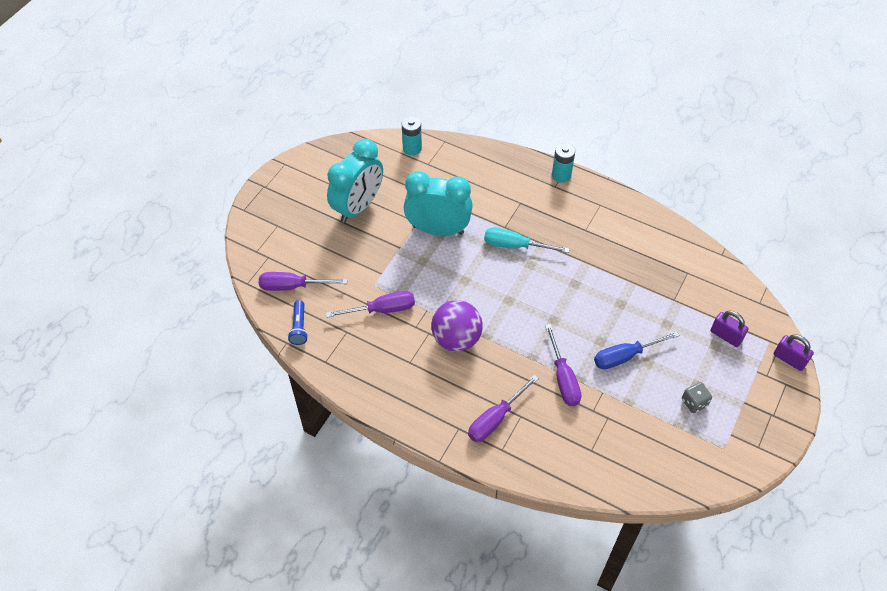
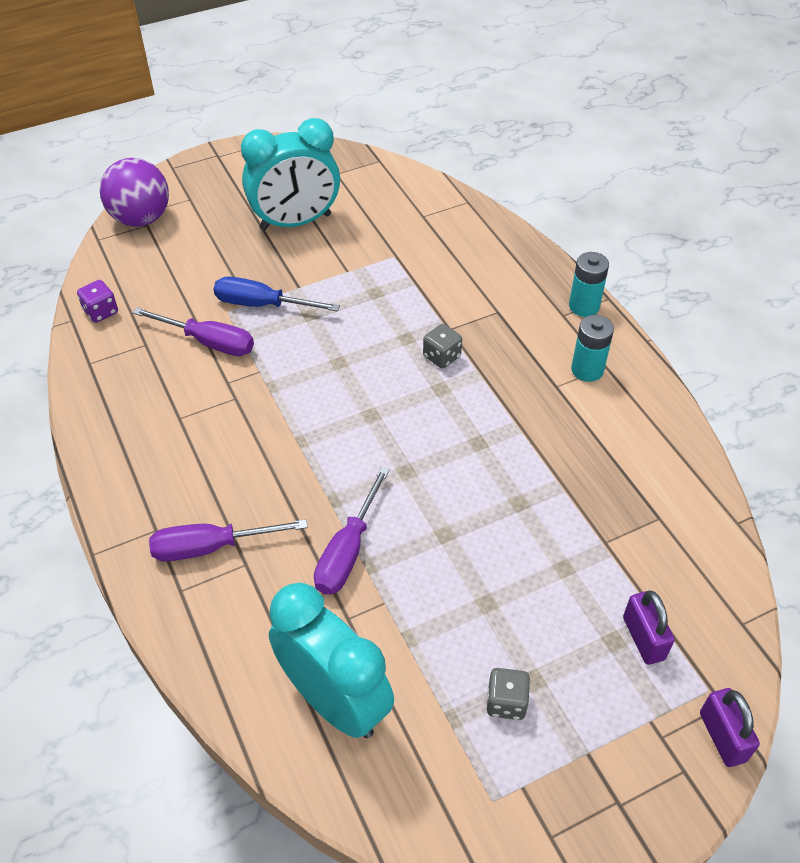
camera: 35 degrees right, 5 degrees down
purple screwdriver [259,272,347,291] -> none
blue flashlight [288,300,308,345] -> purple dice [77,280,118,323]
turquoise battery [402,116,422,155] -> turquoise battery moved to [571,315,614,382]
turquoise clock [404,171,473,236] -> turquoise clock moved to [269,583,394,738]
purple ball [431,300,483,352] -> purple ball moved to [100,158,169,227]
turquoise screwdriver [484,228,570,253] -> grey dice [423,324,462,369]
blue screwdriver [594,331,680,369] -> blue screwdriver moved to [214,277,340,312]

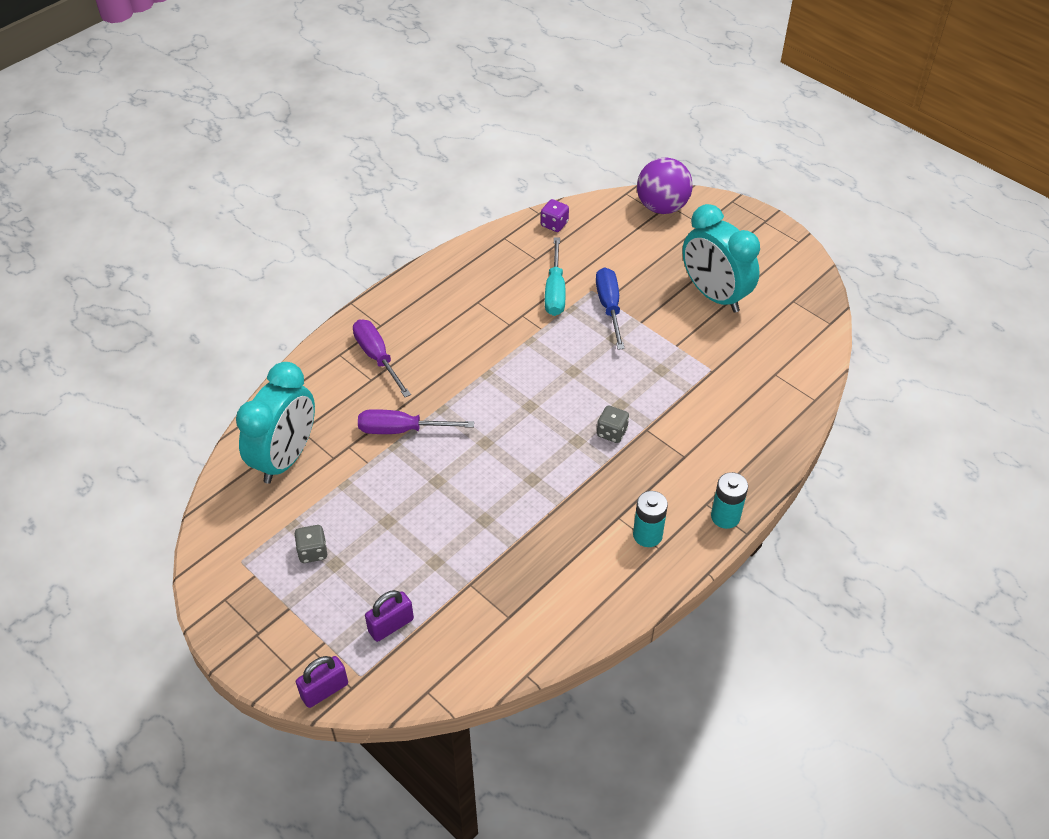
camera: 70 degrees right, 0 degrees up
purple screwdriver [132,307,254,356] -> turquoise screwdriver [545,237,566,316]

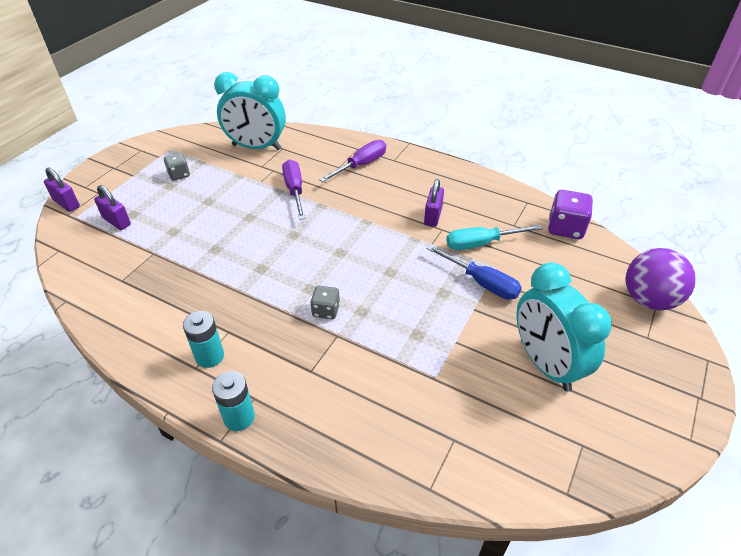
camera: 75 degrees right, 5 degrees down
purple dice [541,199,569,232] -> purple dice [548,190,593,239], size x1.64
blue screwdriver [596,267,625,350] -> blue screwdriver turned 60 degrees clockwise [426,245,522,300]
turquoise clock [682,204,760,313] -> turquoise clock turned 60 degrees counterclockwise [517,263,612,392]
none -> purple padlock [424,179,444,227]

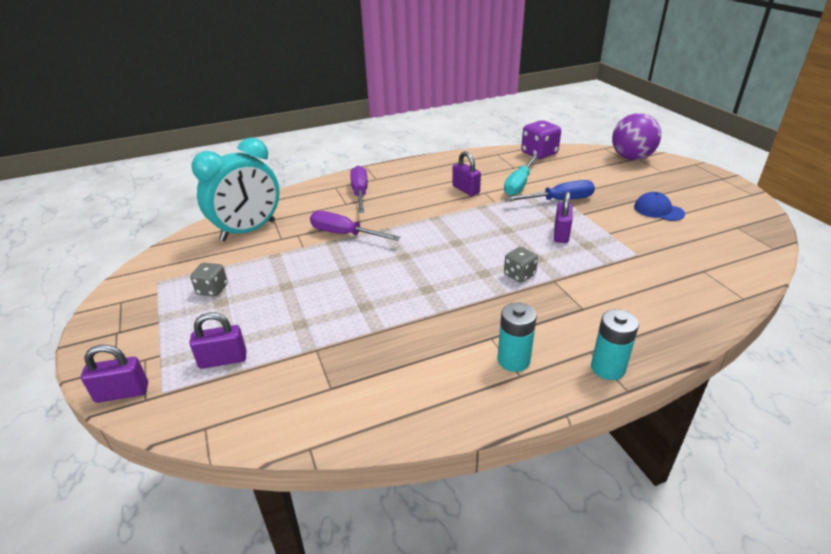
camera: 50 degrees left, 10 degrees down
turquoise clock [517,263,612,392] -> blue cap [634,192,685,221]
none -> purple padlock [554,191,572,243]

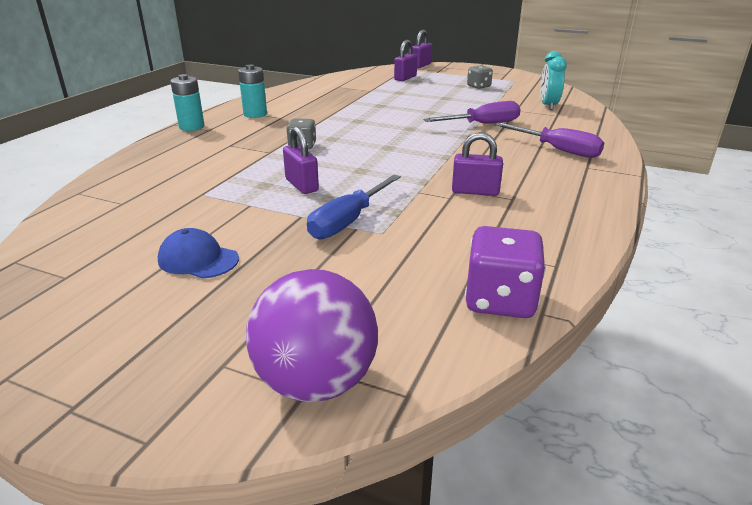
camera: 135 degrees right, 5 degrees down
turquoise clock [191,137,280,241] -> turquoise clock [540,51,567,110], size x0.58
turquoise screwdriver [504,155,538,196] -> none
blue cap [634,192,685,221] -> blue cap turned 150 degrees counterclockwise [158,228,239,279]

